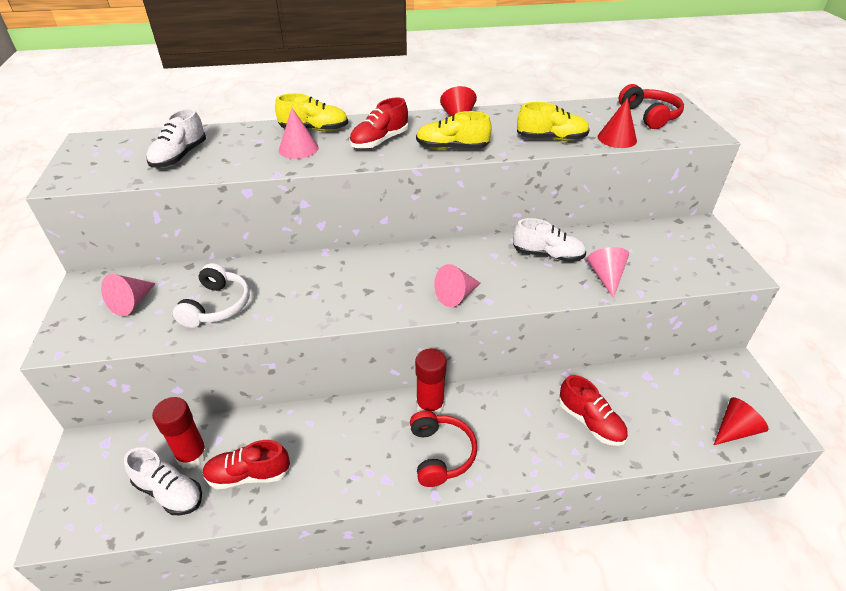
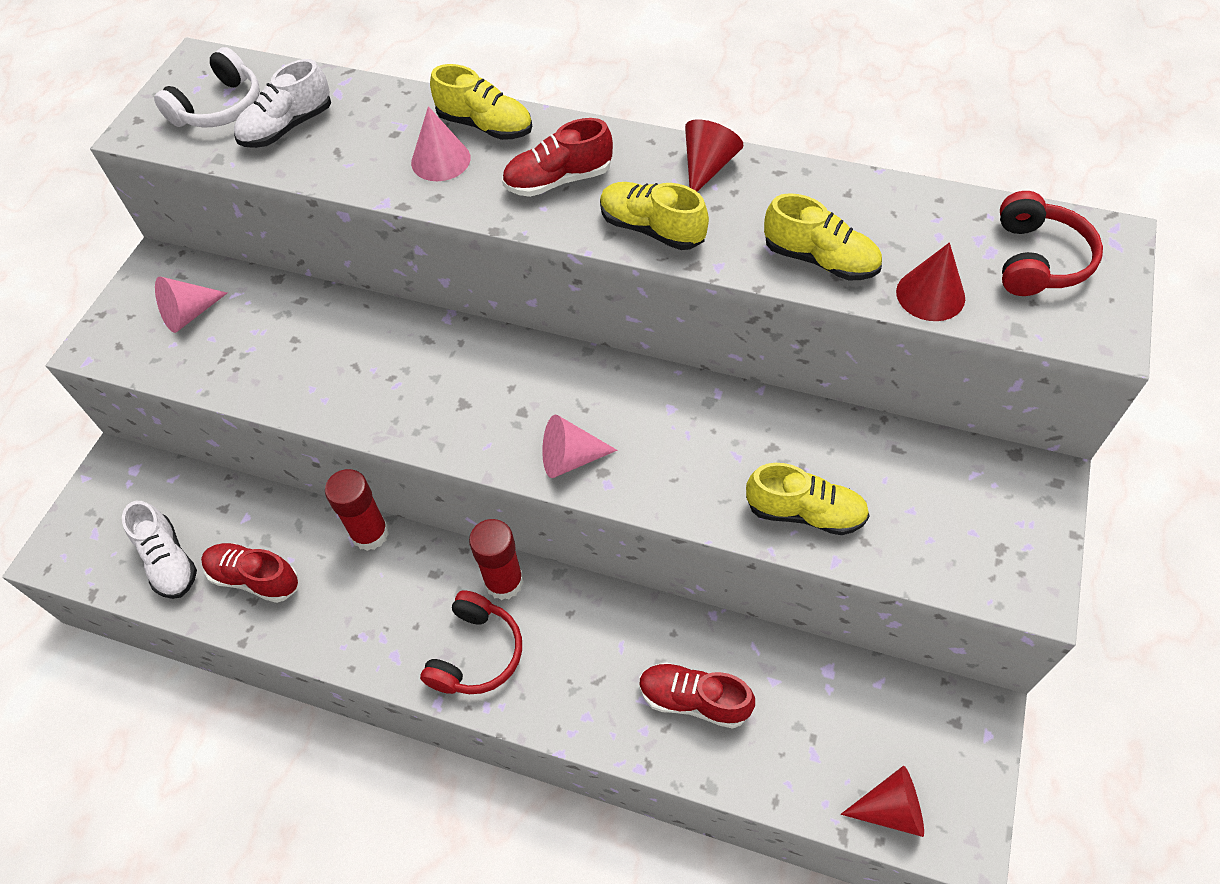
camera: 30 degrees right, 15 degrees up
red glue stick [152,397,208,469] -> red glue stick moved to [325,469,389,551]
white headphones [173,263,250,328] -> white headphones moved to [154,47,260,128]
white shoe [513,218,587,262] -> none
red shoe [559,375,628,446] -> red shoe turned 120 degrees clockwise [639,663,755,729]
pink cone [587,247,629,298] -> yellow shoe [746,463,870,535]

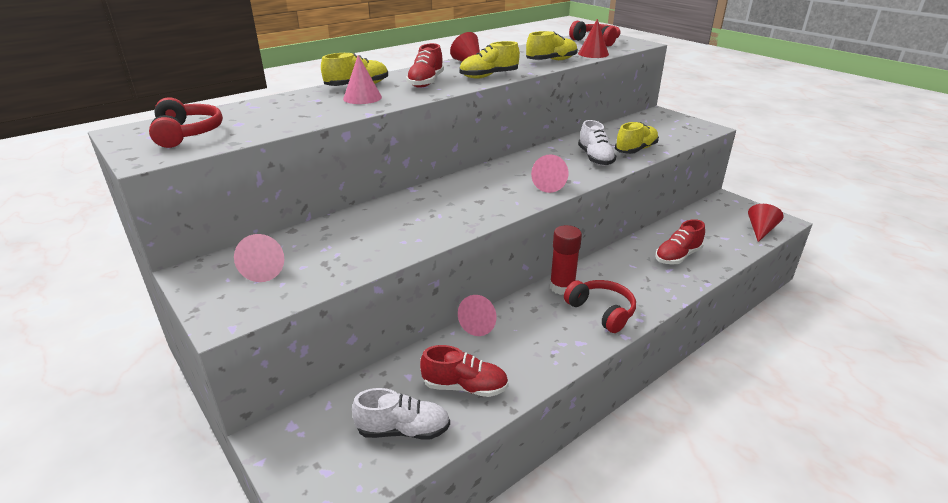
camera: 60 degrees left, 25 degrees down
white headphones [154,47,260,128] -> red headphones [149,97,223,148]
red shoe [201,543,298,603] -> red shoe turned 135 degrees counterclockwise [420,345,509,397]
white shoe [234,59,331,148] -> white shoe moved to [578,120,616,166]
red glue stick [325,469,389,551] -> pink cone [458,295,496,336]

